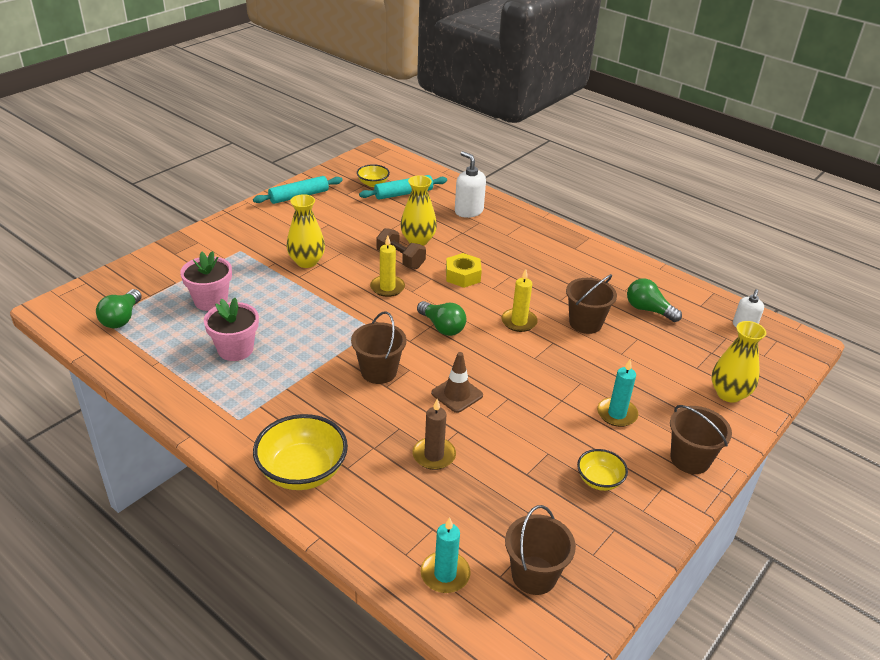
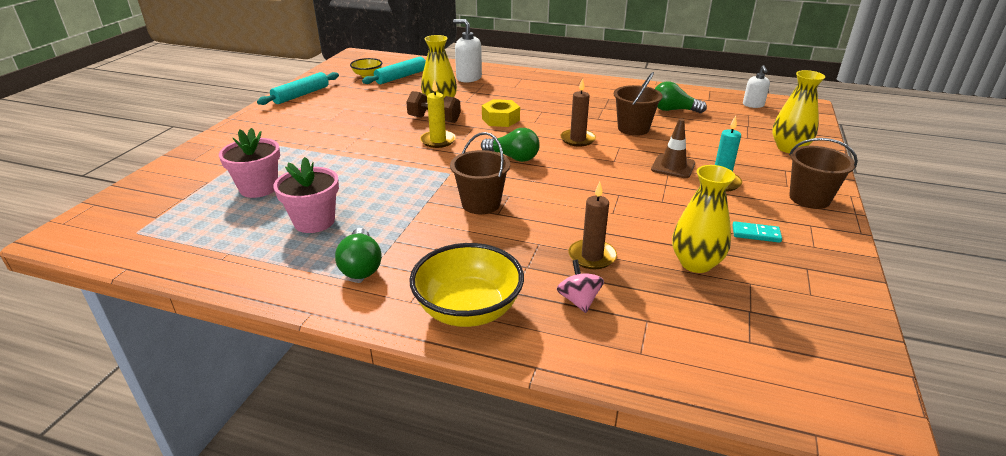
camera: 20 degrees left, 5 degrees down
green light bulb [96,289,142,328] -> green light bulb moved to [335,228,382,279]
yellow vase [287,194,325,268] -> yellow vase moved to [672,165,735,273]
turquoise candle [421,517,471,593] -> none
brown traffic cone [431,352,483,413] -> brown traffic cone moved to [651,118,695,178]
yellow candle [501,269,538,332] -> brown candle [560,78,596,147]
brown bucket [505,505,576,595] -> none
yellow bowl [577,449,628,491] -> turquoise domino [732,221,782,243]
none -> pink spinning top [556,260,604,313]

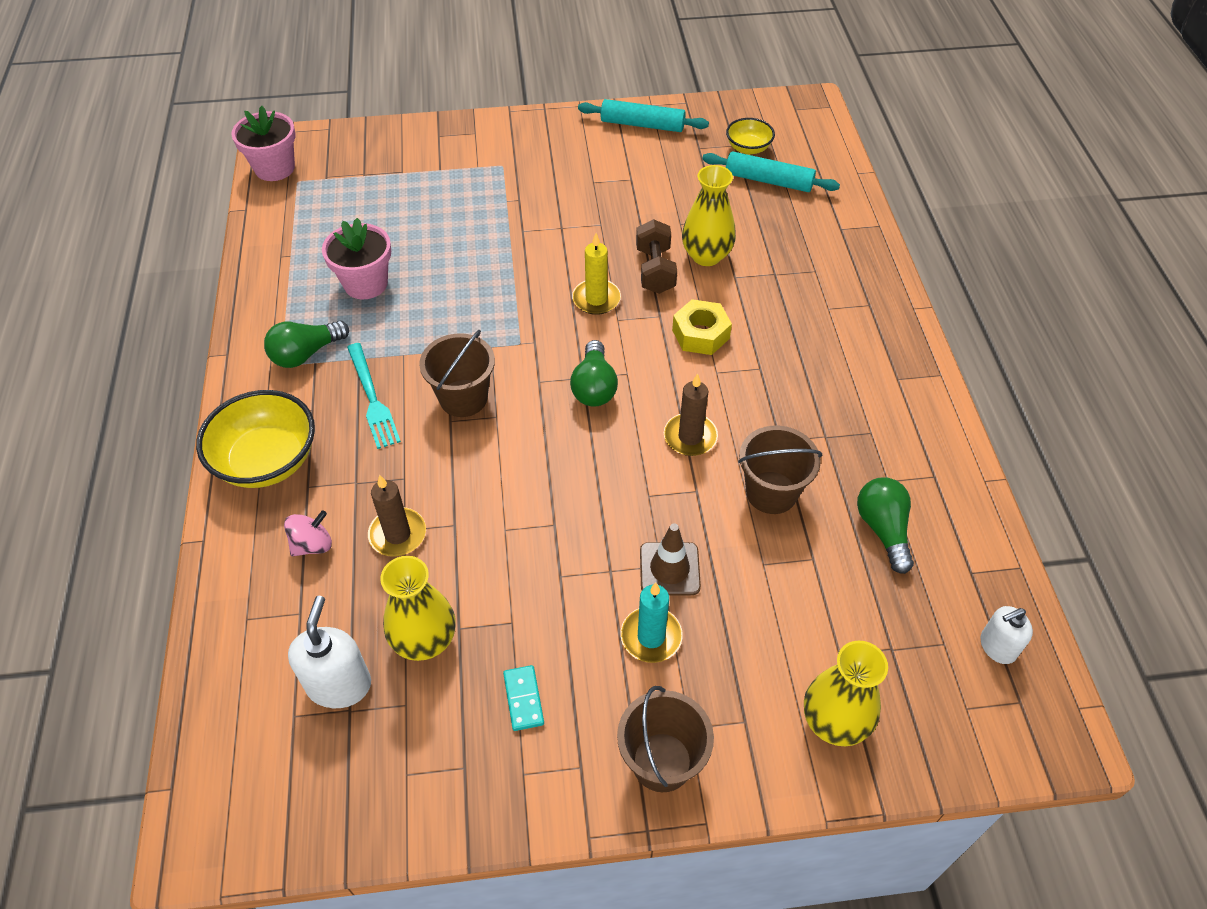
camera: 65 degrees right, 20 degrees up
pink flower pot [219,128,280,198] -> pink flower pot moved to [231,106,296,181]
white soap dispenser [453,19,482,82] -> white soap dispenser moved to [288,596,371,708]
none -> turquoise fork [347,343,401,449]

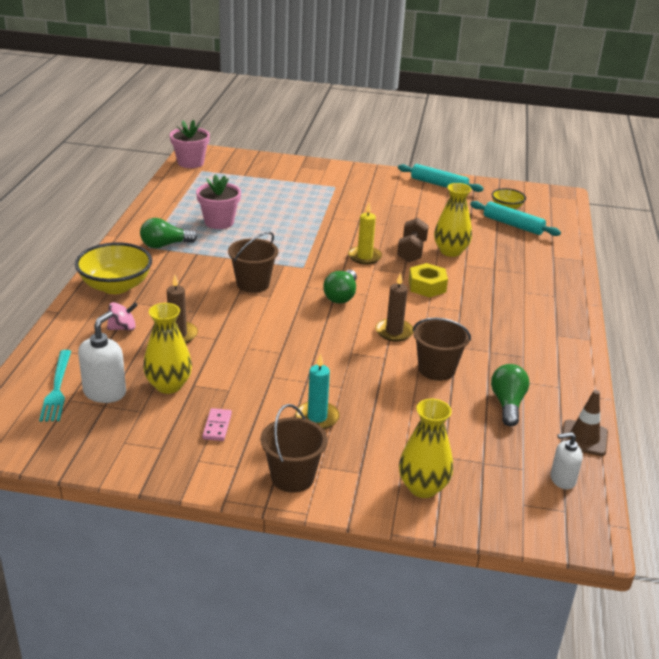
camera: 15 degrees right, 20 degrees down
turquoise fork [347,343,401,449] -> turquoise fork moved to [39,350,71,422]
turquoise domino [503,665,544,731] -> pink domino [202,408,232,441]
brown traffic cone [640,524,701,595] -> brown traffic cone moved to [561,390,608,456]

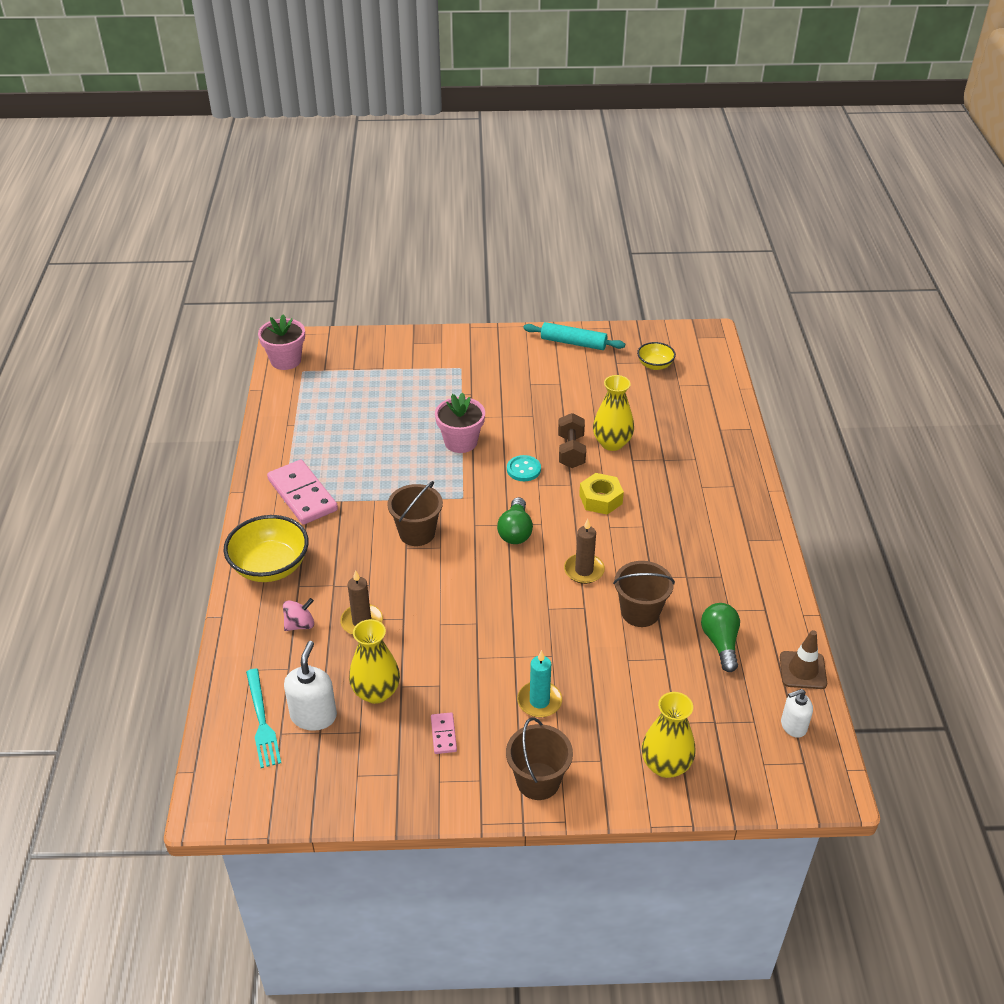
camera: 10 degrees left, 10 degrees up
green light bulb [140,218,198,248] -> pink domino [267,460,338,525]
pink flower pot [196,175,241,229] -> pink flower pot moved to [435,392,485,453]
yellow candle [348,203,382,265] -> turquoise button [507,455,541,481]
turquoise rolling pin [470,201,561,236] -> none

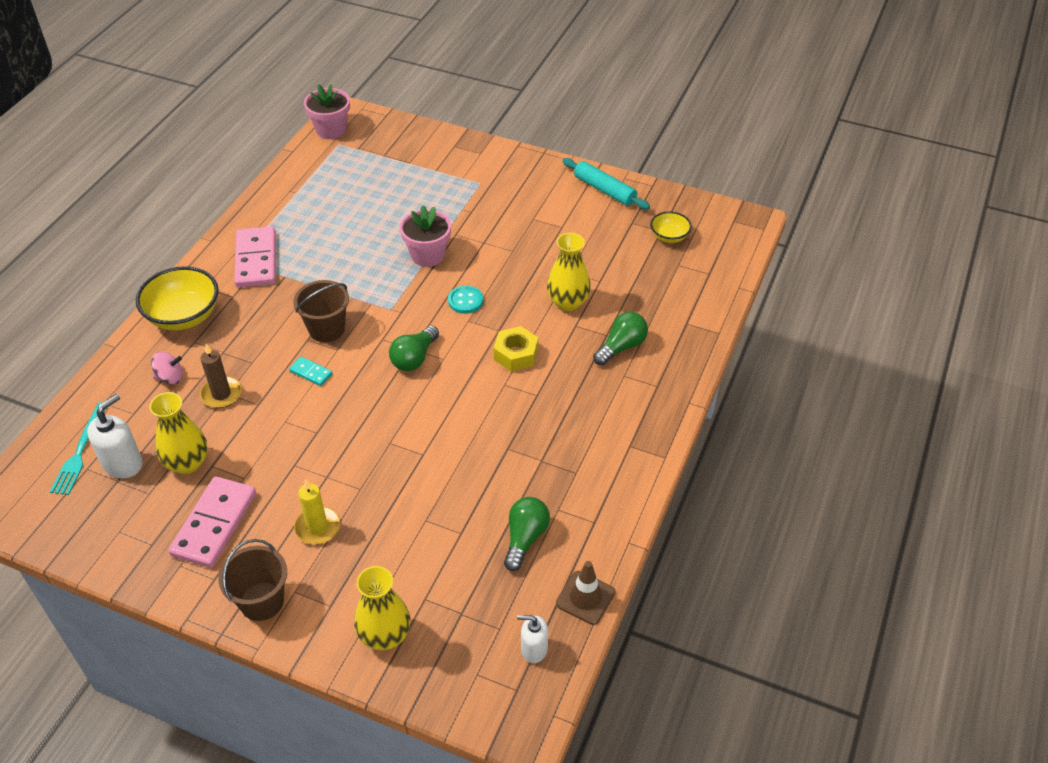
camera: 25 degrees right, 5 degrees up
pink domino [431,712,457,754] -> pink domino [168,476,256,568], size x2.14
turquoise candle [517,650,562,718] -> yellow candle [294,479,340,545]
brown dumbbell [558,413,586,468] -> none
brown candle [564,519,605,584] -> none
brown bucket [613,561,675,627] -> none
none -> turquoise domino [289,357,333,386]
none -> green light bulb [593,312,648,366]

